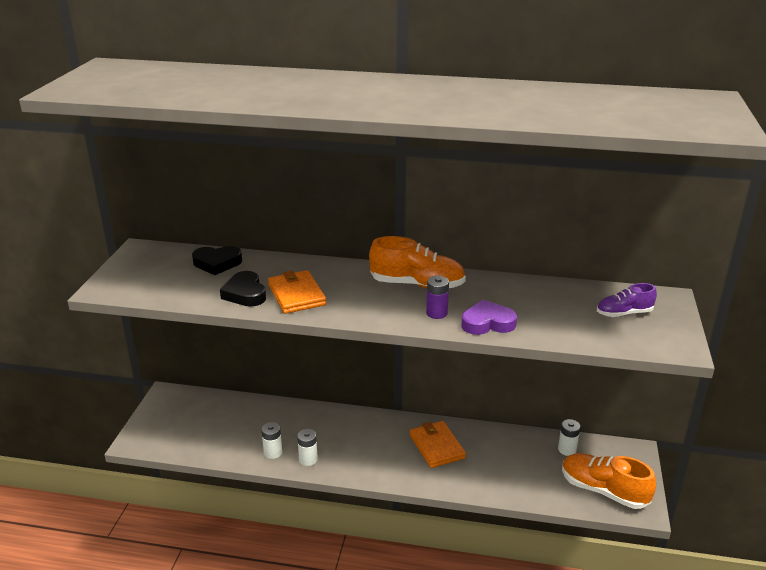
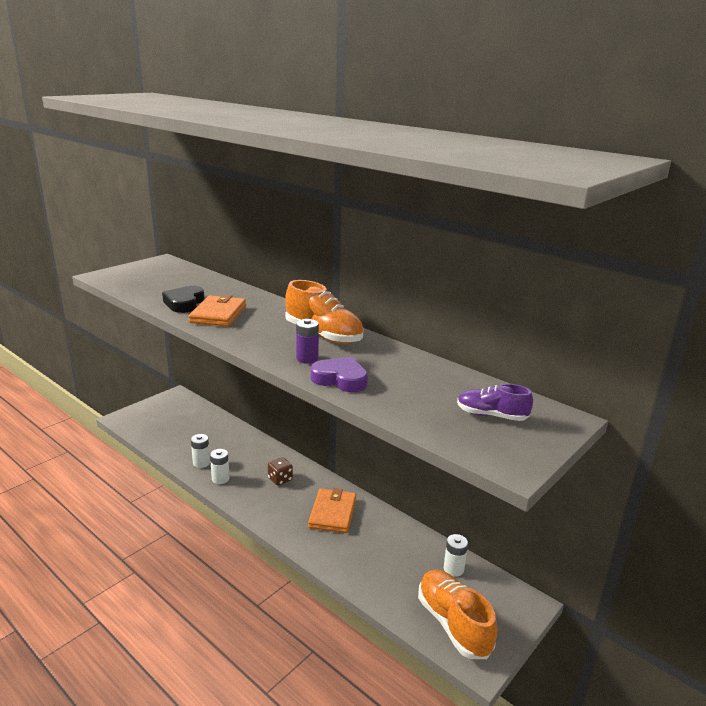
camera: 30 degrees right, 5 degrees down
black heart [192,246,242,275] -> none
none -> brown dice [268,457,293,486]

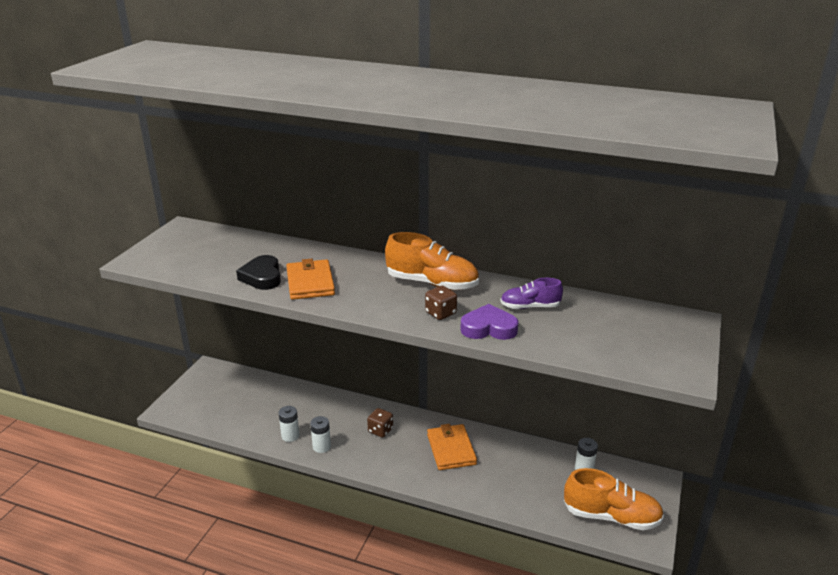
camera: 20 degrees left, 5 degrees up
purple battery [296,319,319,364] -> brown dice [425,286,457,320]
orange shoe [418,570,497,659] -> orange shoe turned 150 degrees clockwise [564,468,664,530]
purple shoe [457,384,533,421] -> purple shoe moved to [500,278,563,309]

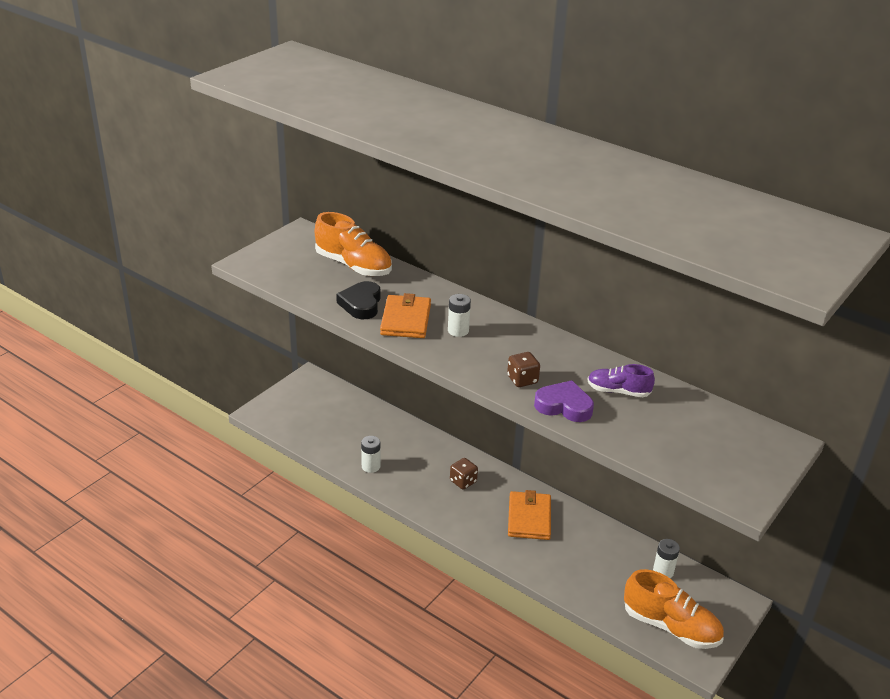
camera: 15 degrees right, 5 degrees up
white battery [310,416,331,453] -> white battery moved to [448,294,471,337]
orange shoe [385,232,479,290] -> orange shoe moved to [315,212,392,276]

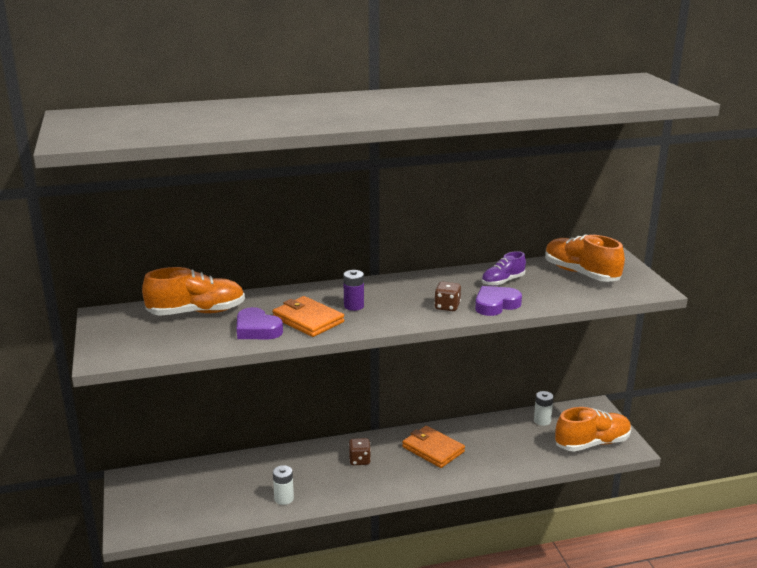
camera: 50 degrees left, 10 degrees down
black heart [336,281,381,319] -> purple heart [237,307,283,339]
white battery [448,294,471,337] -> purple battery [343,270,364,311]
none -> orange shoe [545,235,625,282]

